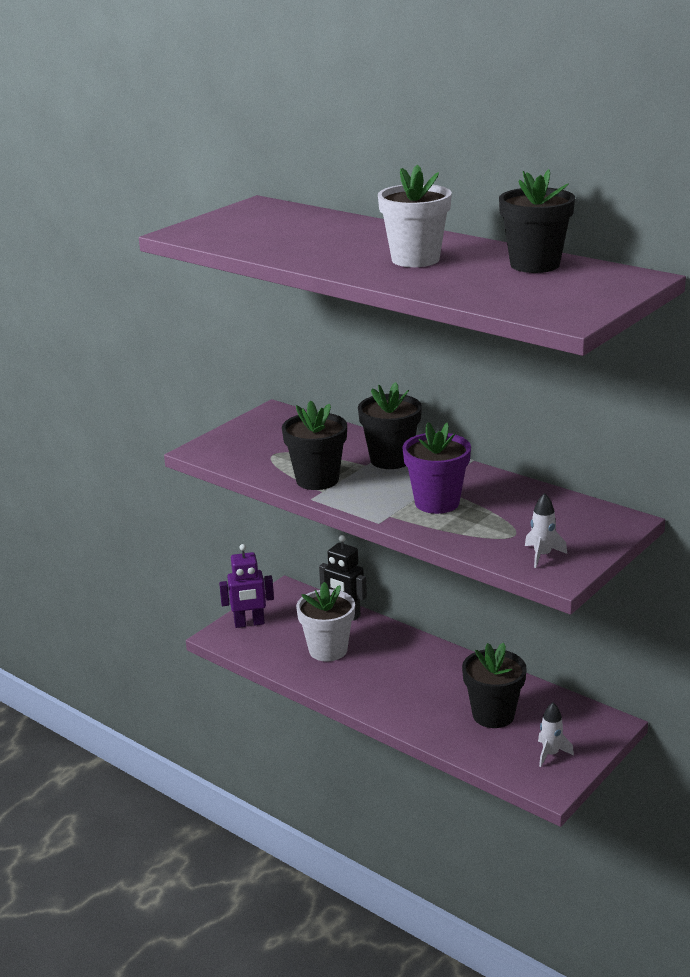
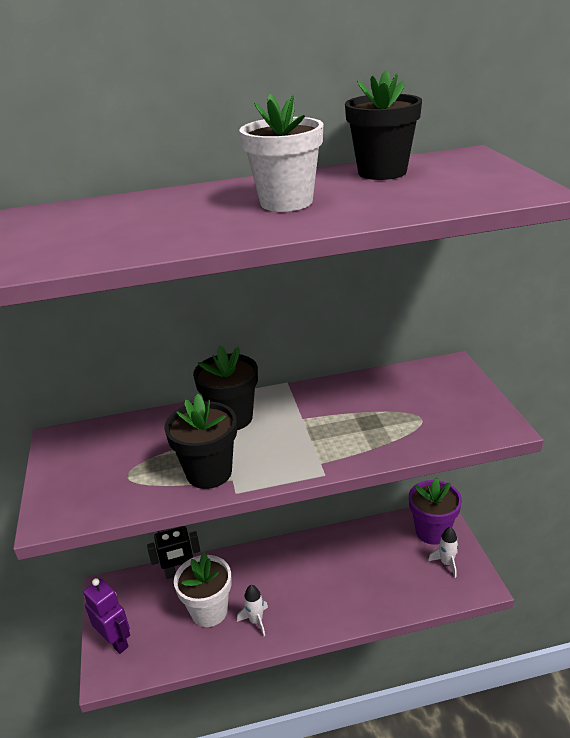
camera: 50 degrees left, 5 degrees up
purple robot [219,544,274,628] -> purple robot turned 75 degrees counterclockwise [83,578,130,654]
purple flower pot [402,422,471,514] -> purple flower pot moved to [409,478,462,545]
black flower pot [462,643,527,728] -> none
white rocket [525,493,567,568] -> white rocket moved to [237,585,268,636]

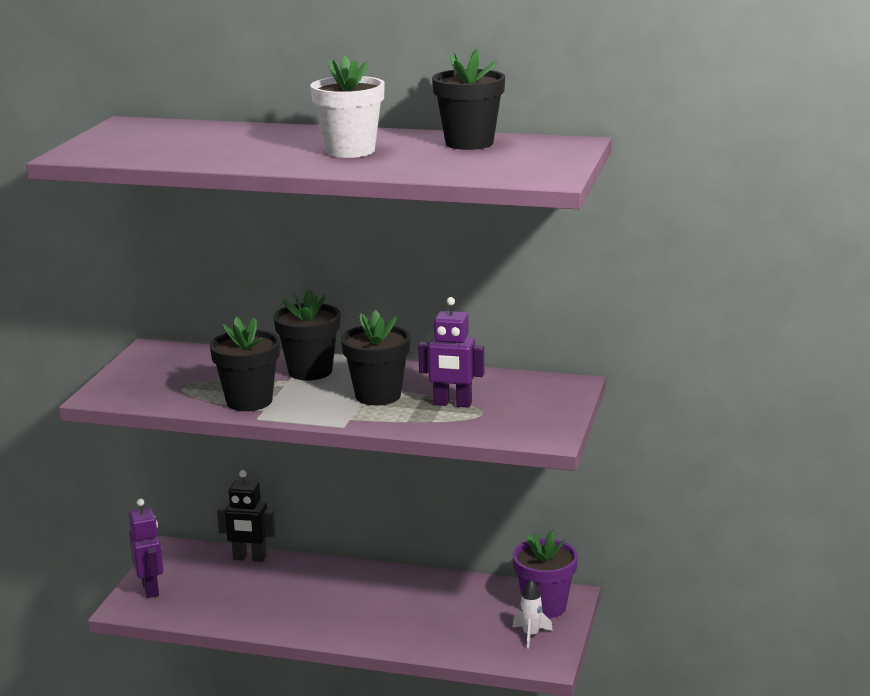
camera: 25 degrees right, 10 degrees down
white flower pot [174,552,232,627] -> none
white rocket [237,585,268,636] -> none
none -> black flower pot [341,310,411,405]
none -> purple robot [418,297,484,408]

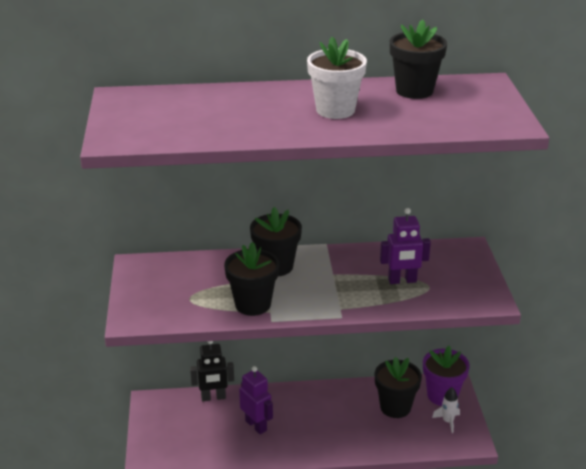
camera: 20 degrees left, 10 degrees up
purple robot [129,499,164,598] -> purple robot moved to [239,366,273,434]
black flower pot [341,310,411,405] -> black flower pot moved to [375,357,422,418]

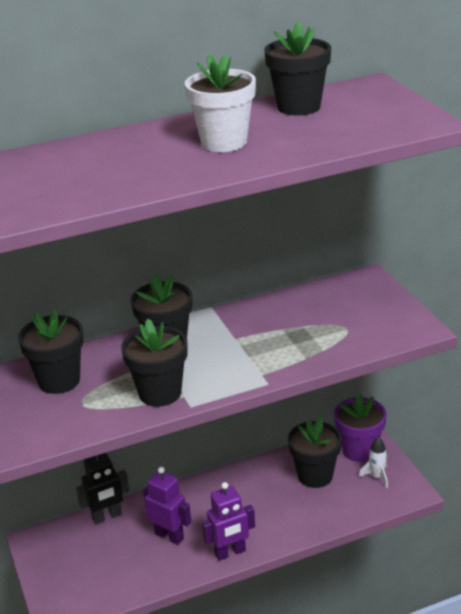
camera: 15 degrees left, 0 degrees up
purple robot [380,208,431,284] -> purple robot moved to [202,482,255,561]
none -> black flower pot [18,308,84,394]

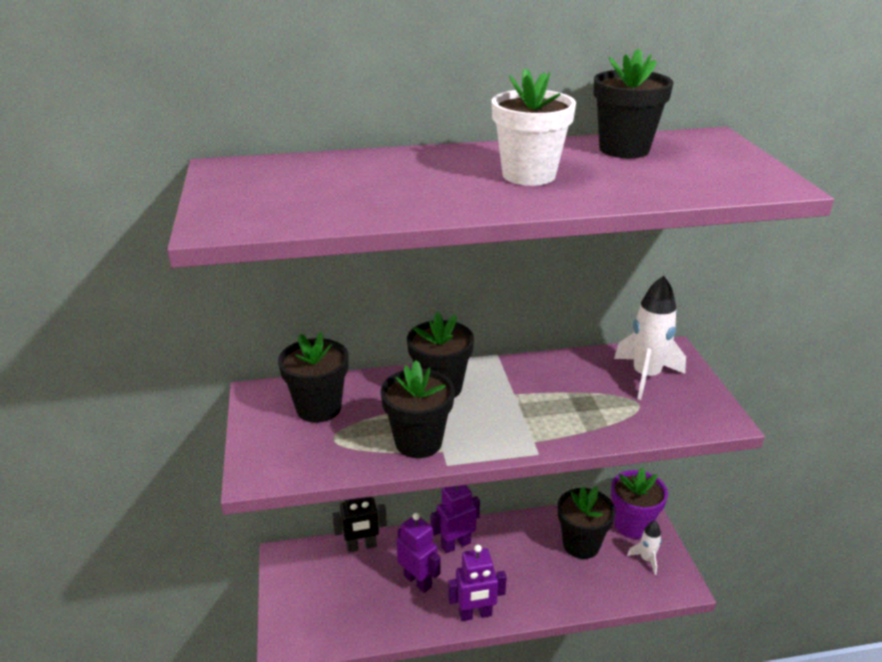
camera: 10 degrees right, 0 degrees up
none -> purple robot [431,485,480,553]
none -> white rocket [614,276,686,400]

